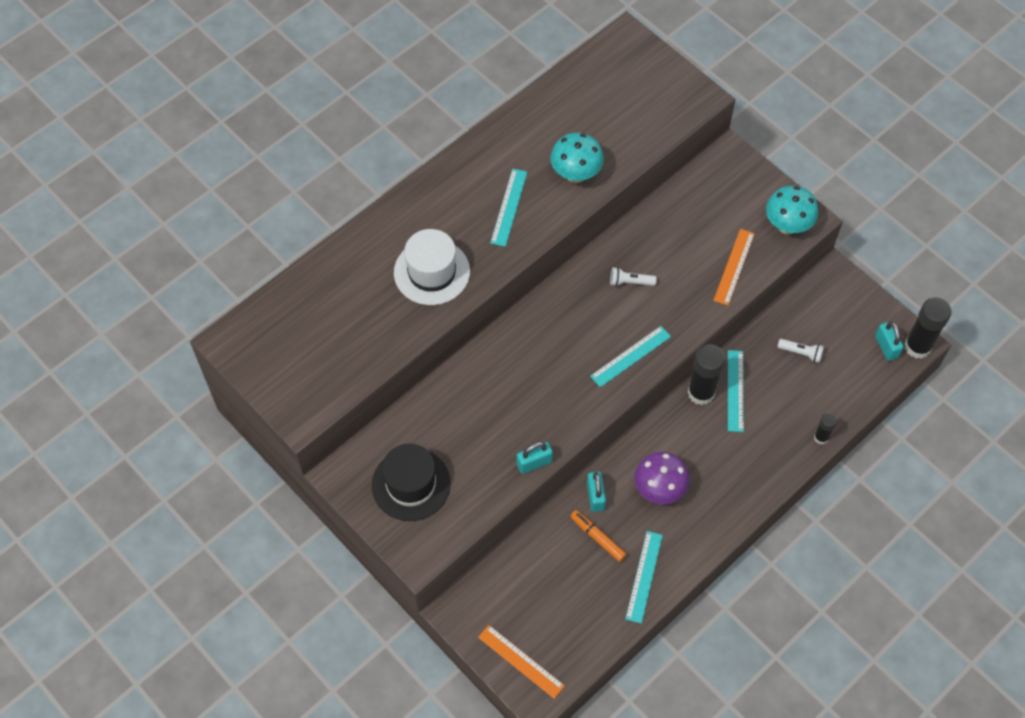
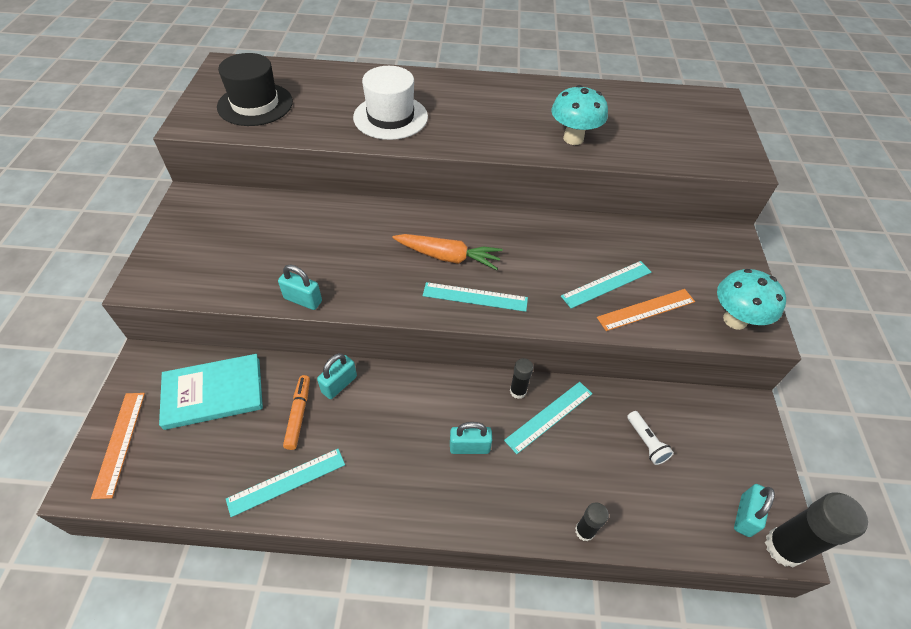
camera: 45 degrees right, 10 degrees down
black hat [372,444,451,521] -> black hat moved to [217,53,293,126]
turquoise ruler [490,169,527,247] -> turquoise ruler moved to [561,261,651,309]
white flashlight [610,267,657,286] -> none
purple mushroom [634,452,689,504] -> none
black glue stick [687,344,725,405] -> black glue stick [510,358,533,399], size x0.54
none -> turquoise book [159,354,263,430]
none -> orange carrot [392,234,503,270]
none -> turquoise padlock [450,422,492,454]

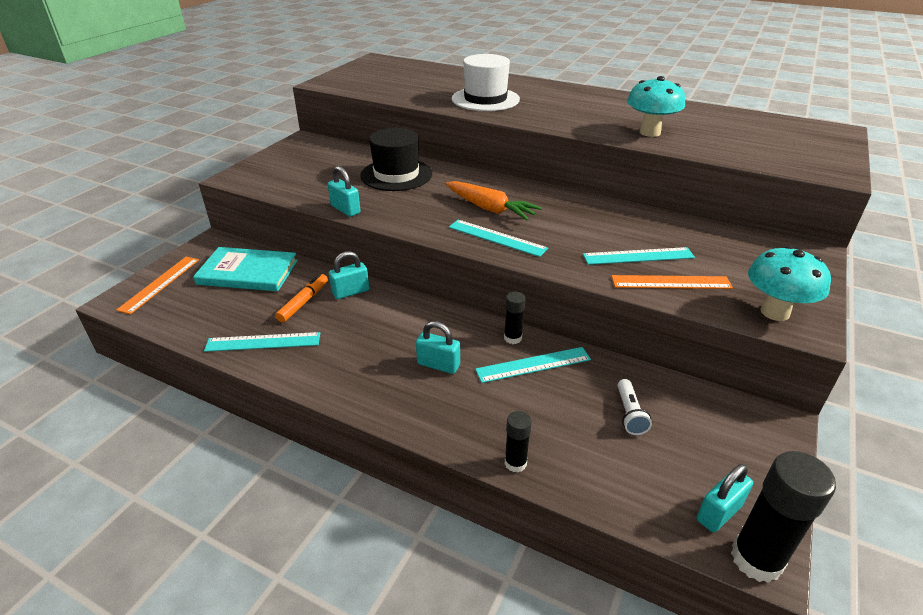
camera: 25 degrees right, 15 degrees down
black hat [217,53,293,126] -> black hat moved to [360,128,432,191]

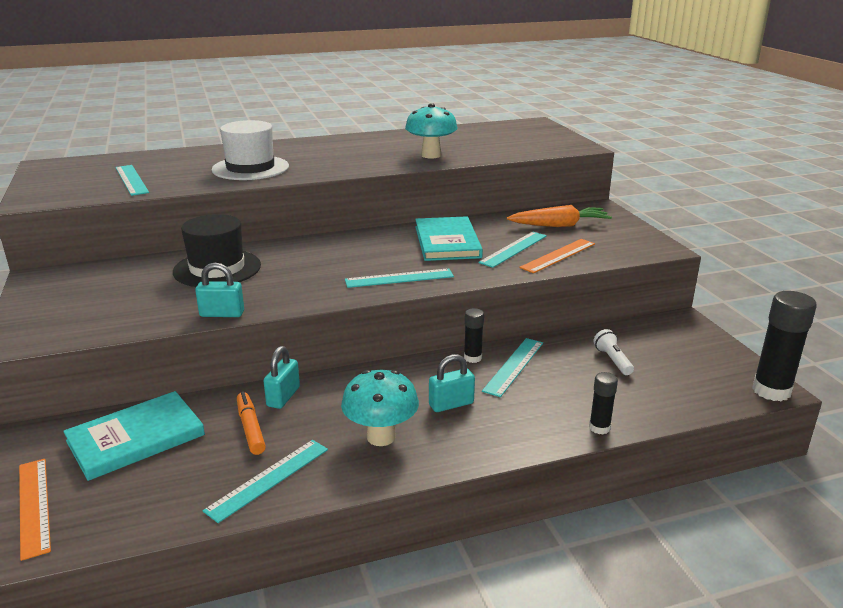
camera: 45 degrees left, 10 degrees down
orange carrot [445,181,542,220] -> orange carrot moved to [507,205,612,227]
white flashlight [617,379,652,435] -> white flashlight turned 150 degrees counterclockwise [593,329,634,375]
turquoise padlock [697,464,753,532] -> none
turquoise mushroom [748,246,831,321] -> turquoise mushroom moved to [341,370,419,446]
none -> turquoise ruler [115,165,149,196]
none -> turquoise book [415,216,483,261]

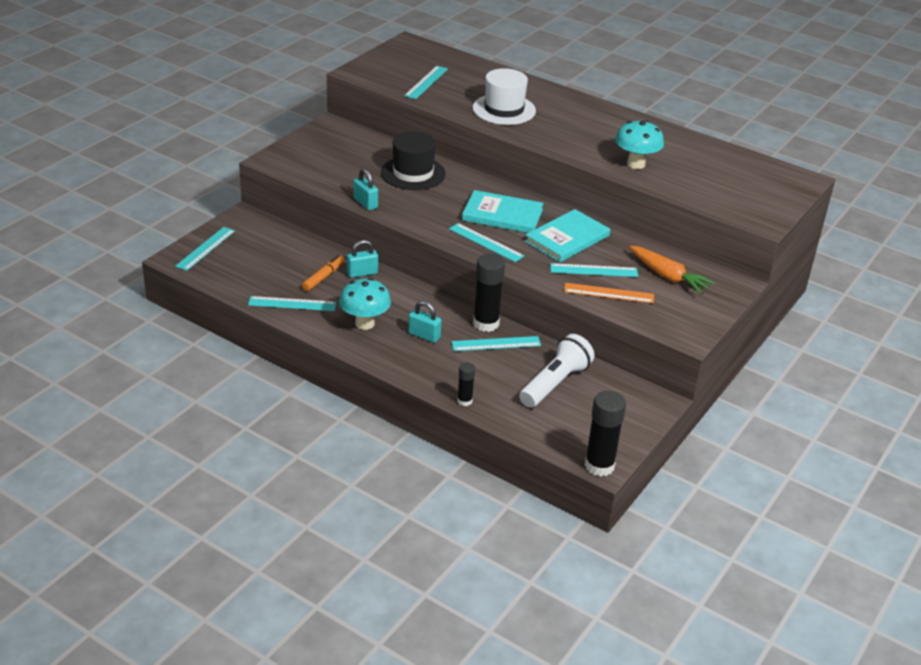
camera: 50 degrees right, 10 degrees up
orange ruler [19,459,51,561] -> turquoise ruler [175,227,235,271]
turquoise book [63,391,205,481] -> turquoise book moved to [462,190,544,233]
black glue stick [464,308,484,363] -> black glue stick [473,254,505,332], size x1.86
white flashlight [593,329,634,375] -> white flashlight [519,334,595,408], size x2.00

